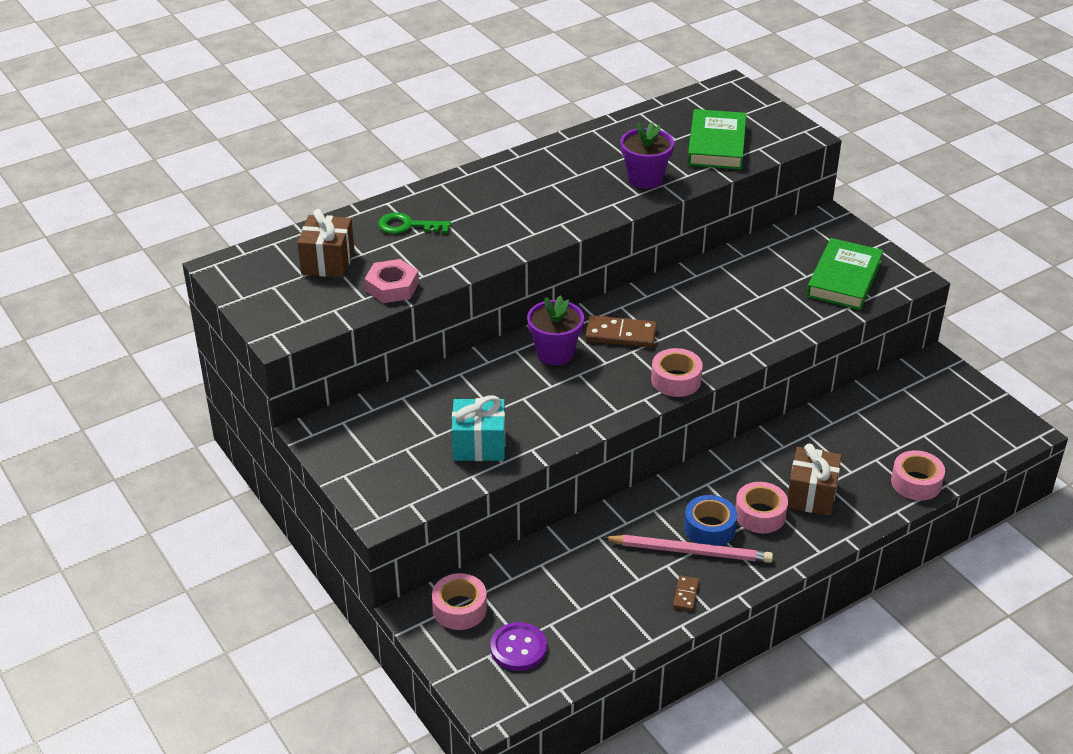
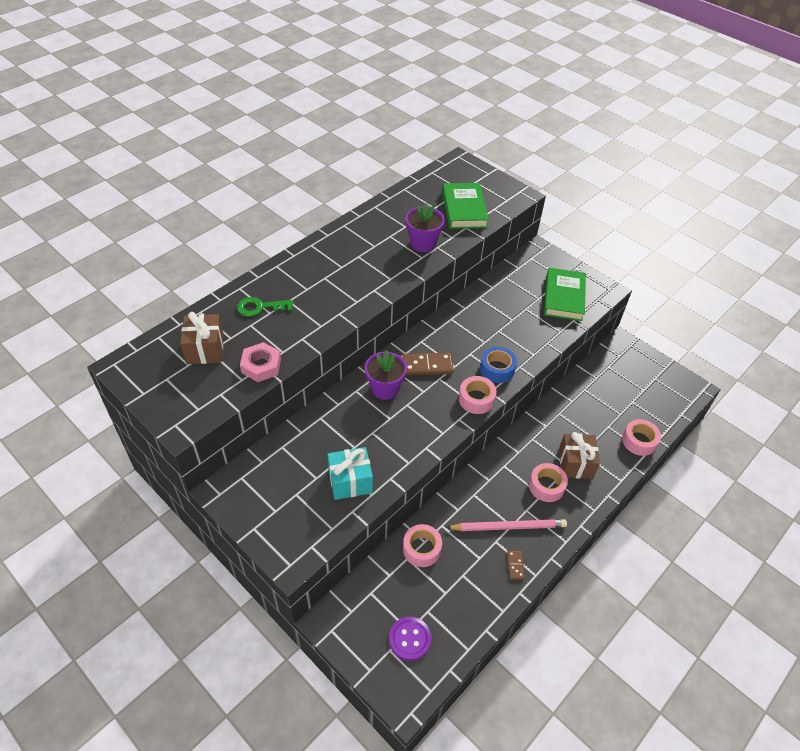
camera: 15 degrees left, 10 degrees up
pink tape [432,573,487,630] -> pink tape moved to [403,524,442,567]
blue tape [684,495,737,546] -> blue tape moved to [480,347,517,383]

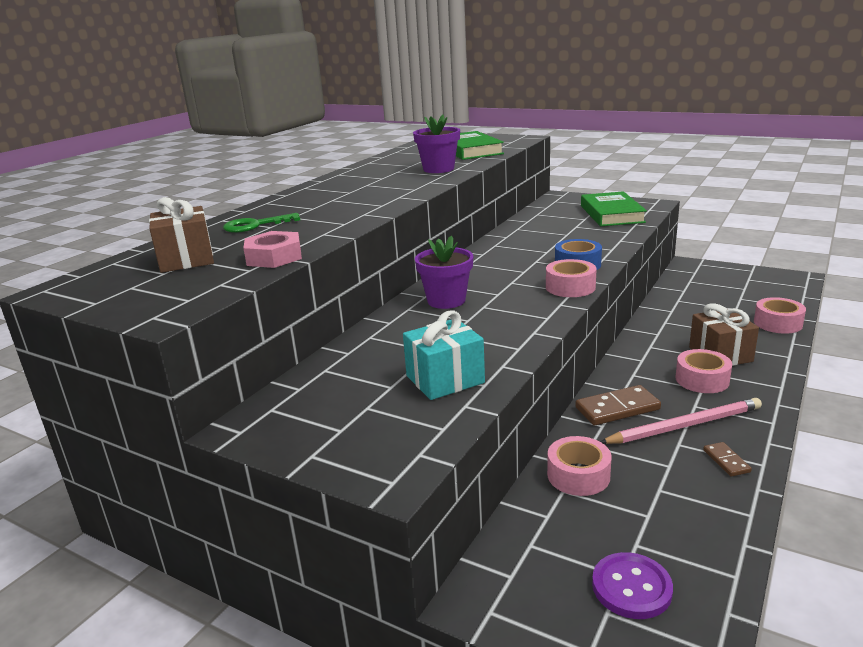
camera: 10 degrees left, 25 degrees down
brown domino [402,353,454,375] -> brown domino moved to [575,385,661,425]

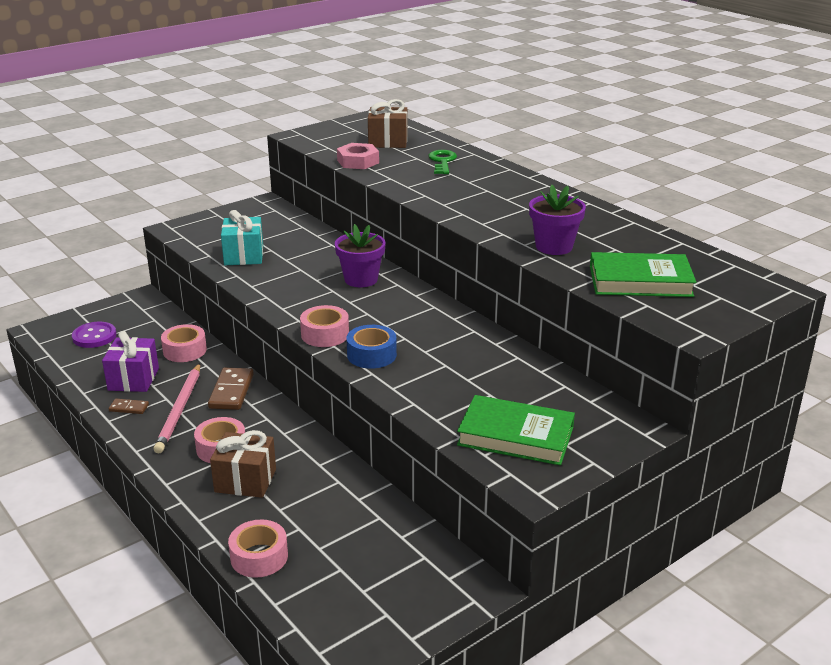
camera: 110 degrees right, 5 degrees up
none -> purple gift [102,331,159,392]

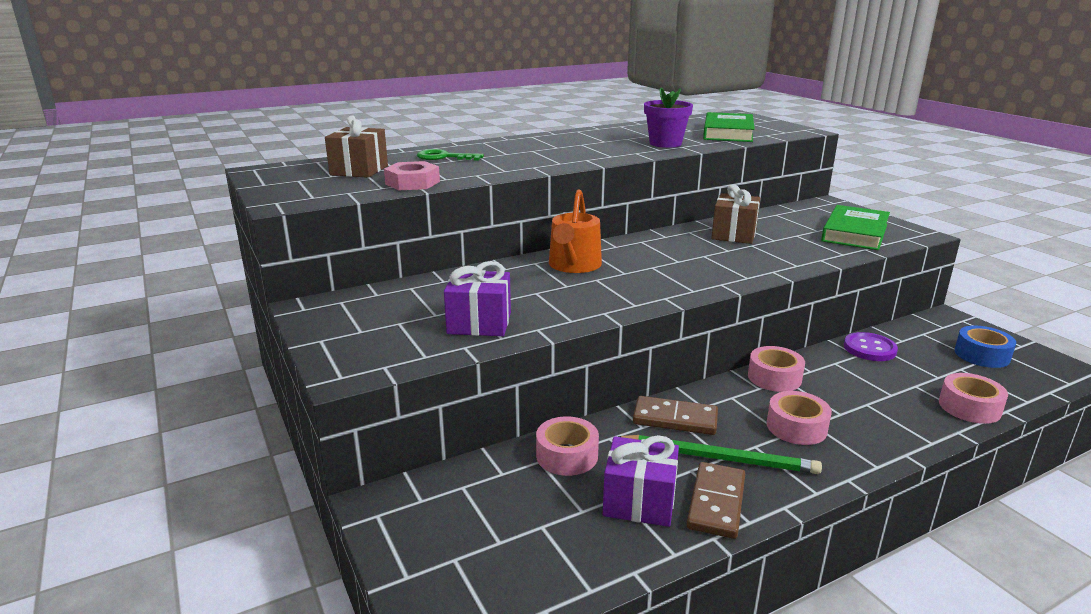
camera: 80 degrees left, 5 degrees down
purple button [72,322,116,348] -> purple button moved to [844,332,898,361]
brown domino [109,399,149,414] -> brown domino [687,462,745,539], size x1.85
pink pencil [154,363,200,453] -> green pencil [618,435,822,474]
brown gift [210,430,276,498] -> brown gift moved to [712,184,760,244]
turquoise gift [221,210,263,265] -> purple gift [444,261,511,336]
pink tape [300,305,349,347] -> pink tape moved to [748,346,805,392]
purple flower pot [335,224,386,287] -> orange watering can [549,189,602,273]
blue tape [347,325,397,369] -> blue tape moved to [954,325,1016,368]

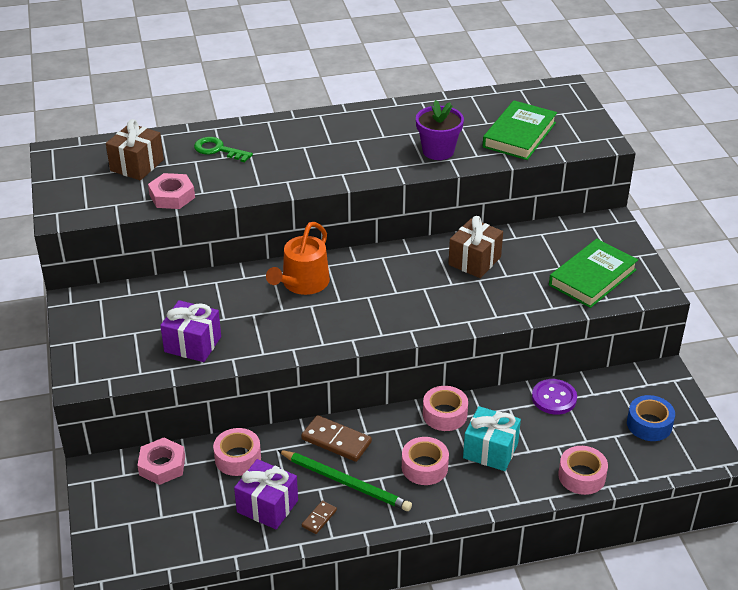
camera: 15 degrees right, 15 degrees up
brown domino [687,462,745,539] -> brown domino [302,501,337,534], size x0.54
none -> pink nut [137,438,185,485]
none -> turquoise gift [463,406,521,471]

